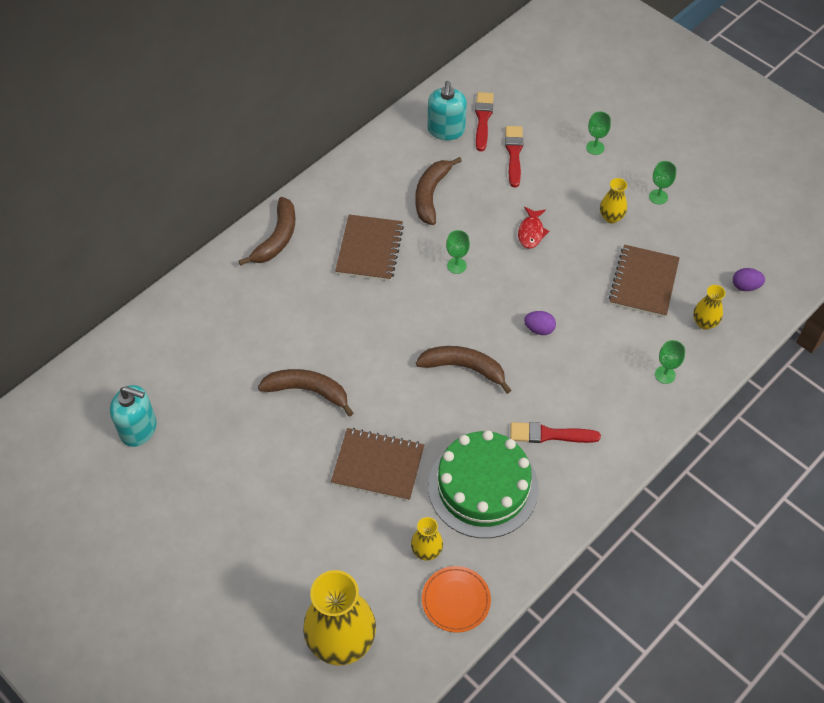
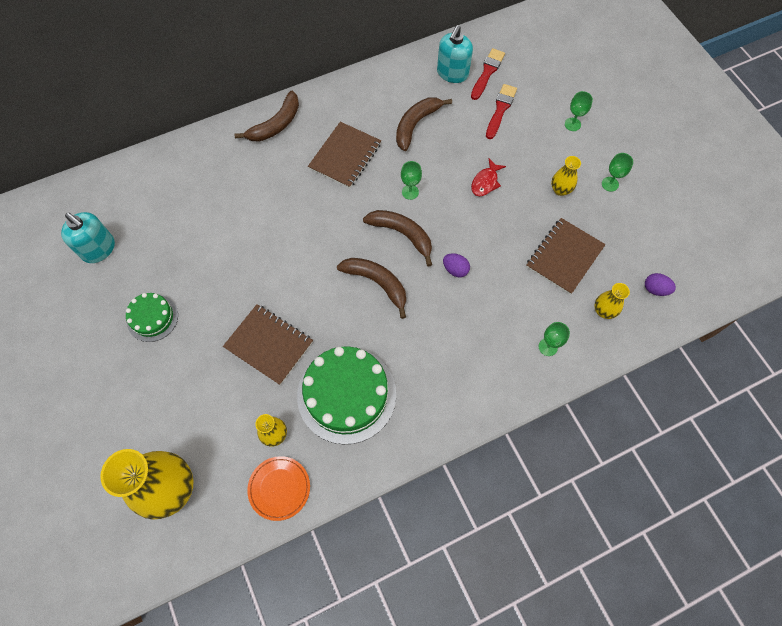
camera: 20 degrees right, 10 degrees up
brown banana [258,369,353,417] -> brown banana moved to [363,210,432,266]
red brush [510,422,601,443] -> none
none -> green cake [126,293,178,342]

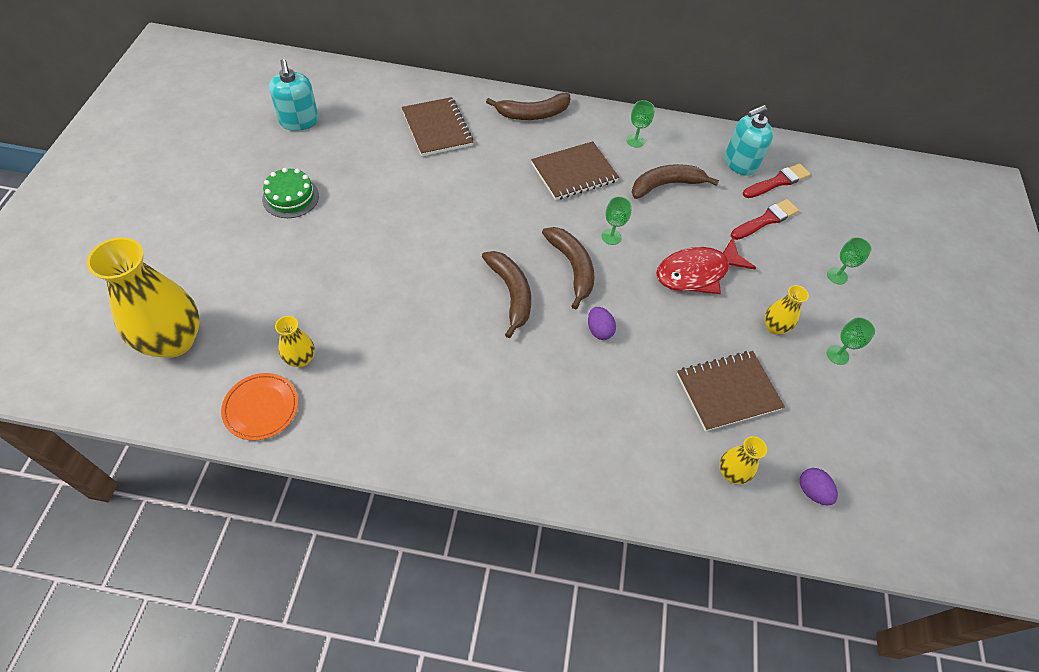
camera: 30 degrees right, 10 degrees down
brown notebook [223,304,313,385] -> brown notebook moved to [402,97,473,156]
green cake [297,346,396,444] -> none
red fish [471,158,506,196] -> red fish [656,238,756,294], size x1.79
green goblet [539,322,570,356] -> green goblet moved to [626,100,655,147]

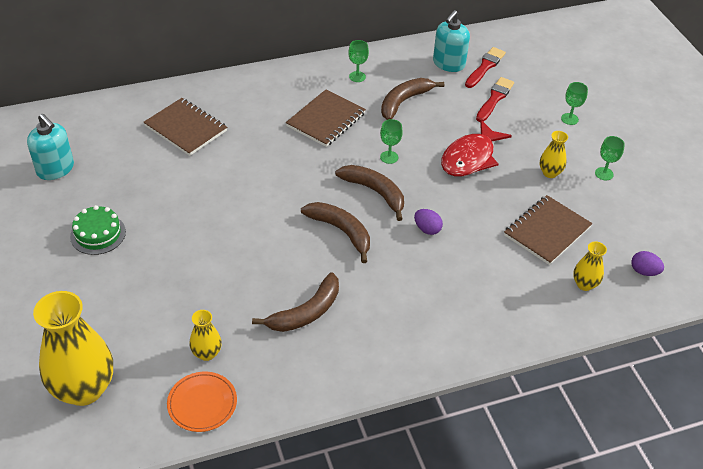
camera: 25 degrees left, 10 degrees down
brown banana [486,93,570,120] -> brown banana moved to [252,272,339,332]

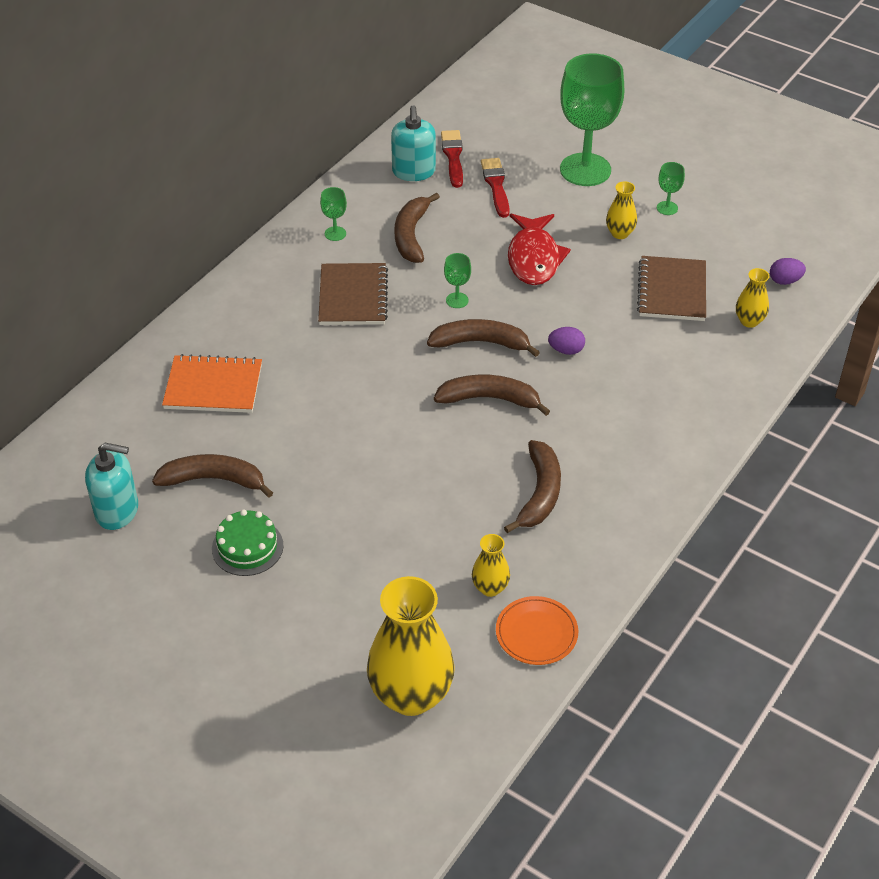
camera: 35 degrees left, 0 degrees up
brown notebook [144,98,227,156] -> orange notebook [162,354,262,413]
green goblet [561,82,588,125] -> green goblet [560,53,624,186], size x2.47
none -> brown banana [152,454,273,498]

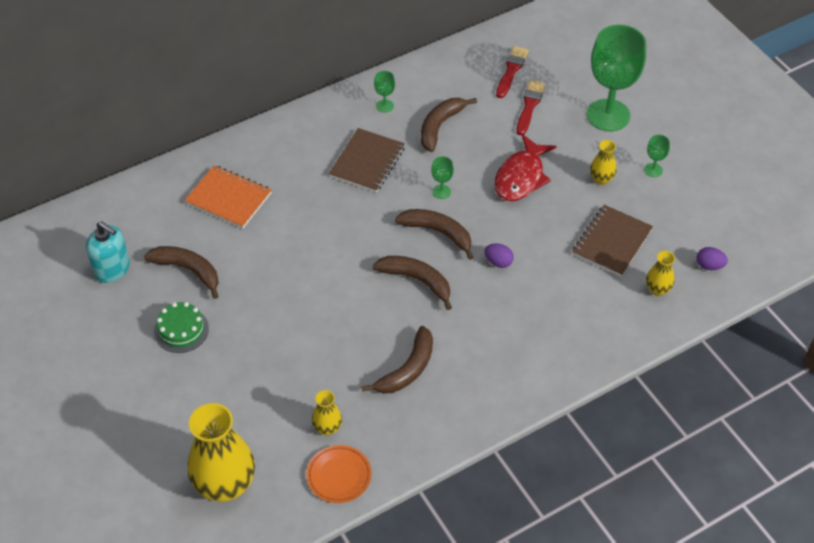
camera: 25 degrees right, 5 degrees up
turquoise soap dispenser [391,105,436,181] -> none

